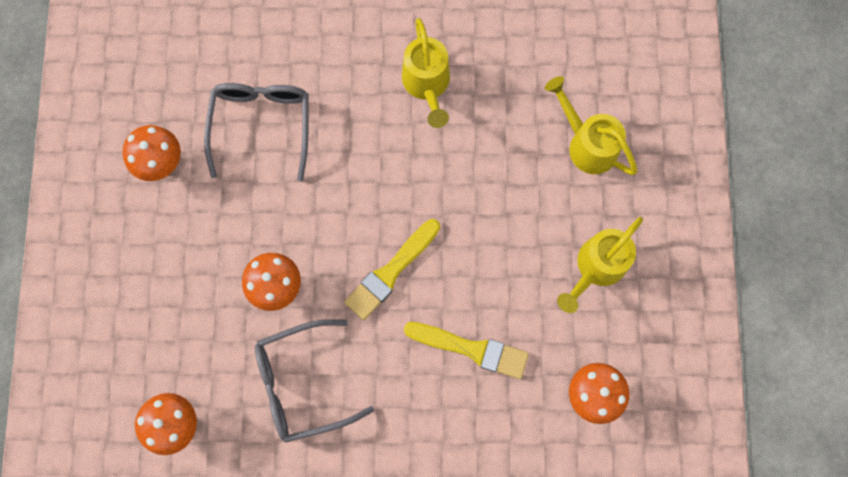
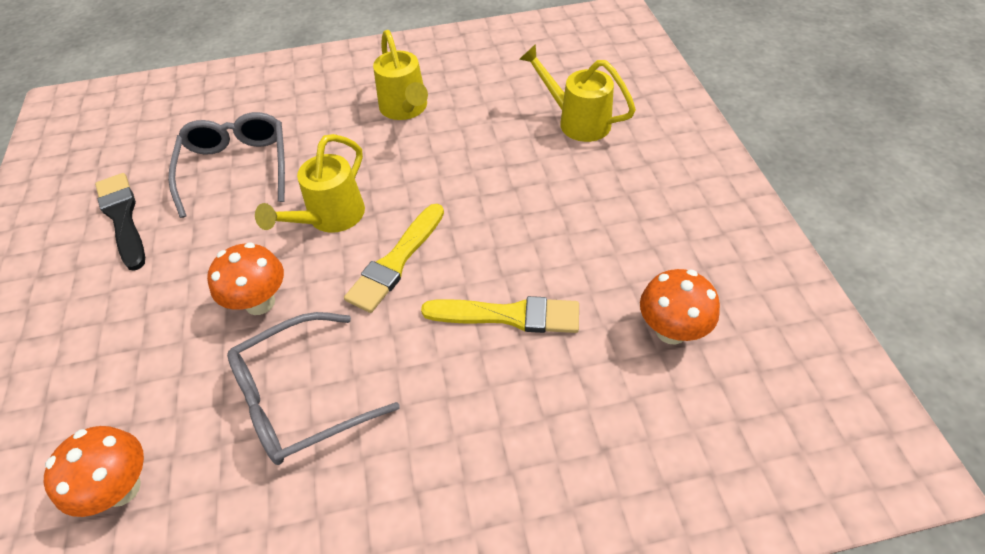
camera: 10 degrees left, 25 degrees down
orange mushroom [122,125,181,181] -> black brush [95,173,145,271]
yellow watering can [557,217,643,313] -> yellow watering can moved to [255,134,365,233]

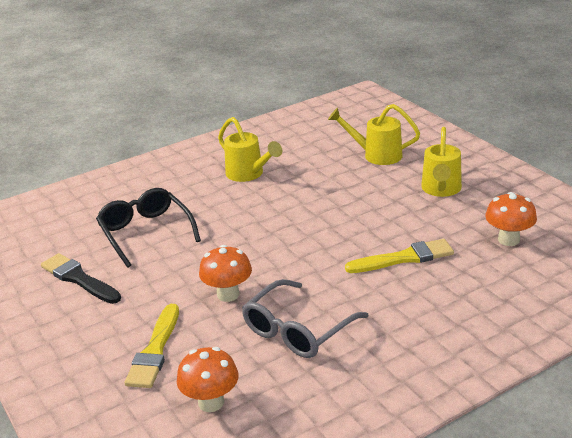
camera: 20 degrees left, 20 degrees down
grey glasses [168,112,285,218] -> black glasses [96,188,201,268]
yellow watering can [255,134,365,233] -> yellow watering can moved to [421,127,462,197]
yellow brush [344,204,444,313] -> yellow brush moved to [125,304,179,388]

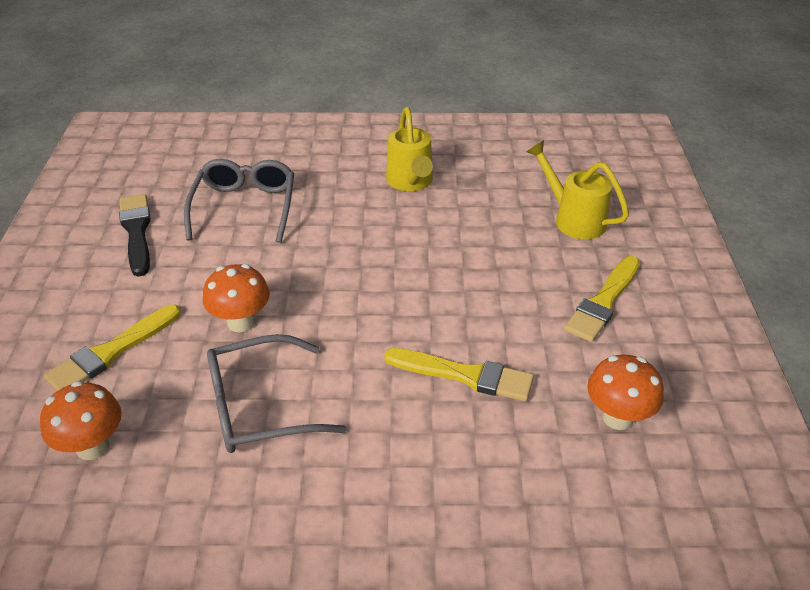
camera: 30 degrees right, 10 degrees up
black glasses [96,188,201,268] -> grey glasses [184,159,294,243]
yellow watering can [421,127,462,197] -> yellow brush [564,256,640,342]

